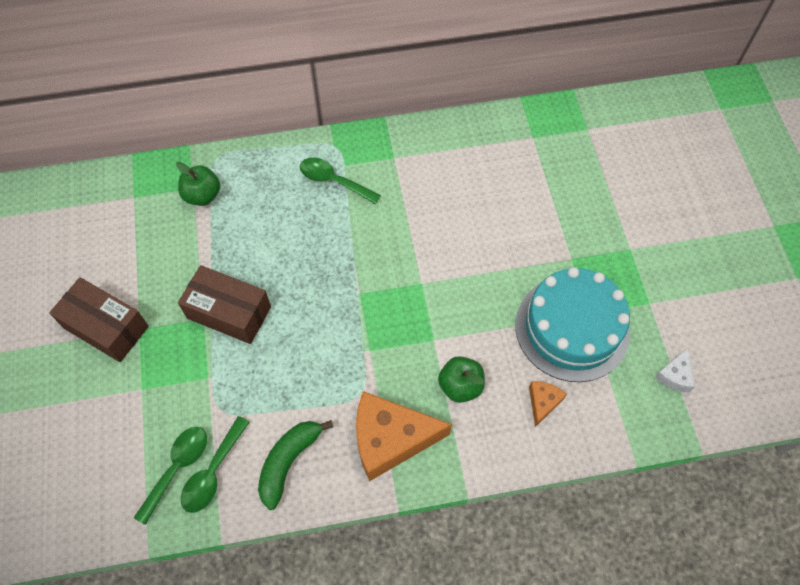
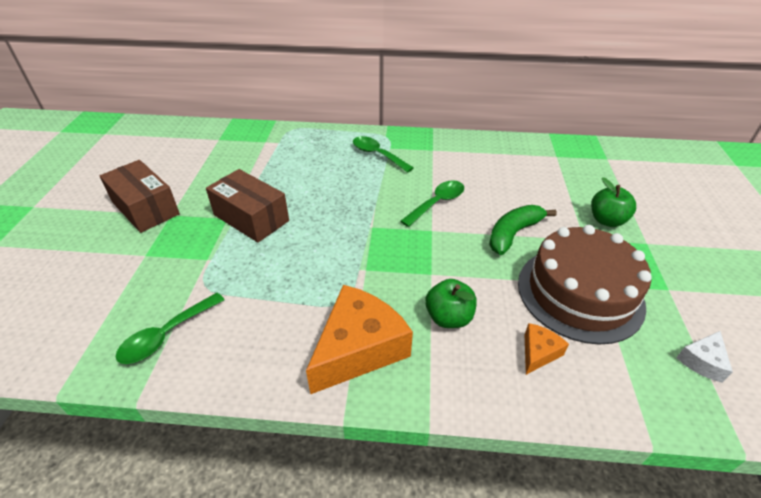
camera: 15 degrees right, 20 degrees down
green spoon [134,427,207,525] -> green spoon moved to [400,180,464,227]
green apple [176,162,220,206] -> green apple moved to [591,177,636,227]
green banana [258,420,333,510] -> green banana moved to [489,205,557,255]
orange cheese [356,391,452,482] -> orange cheese turned 120 degrees clockwise [306,285,413,394]
turquoise cake [515,267,630,382] -> brown cake [518,225,652,344]

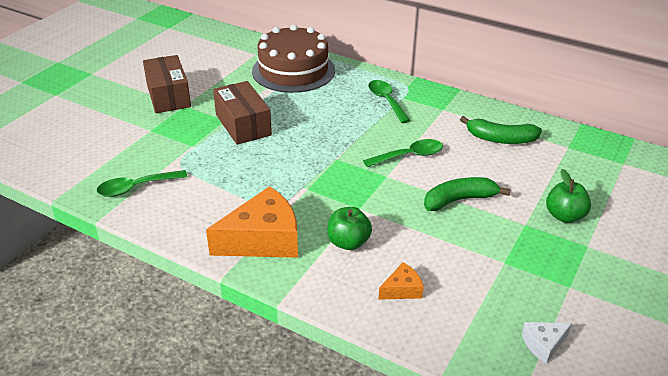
camera: 25 degrees right, 5 degrees down
brown cake [518,225,652,344] -> brown cake moved to [252,24,335,93]
none -> green banana [460,116,542,144]

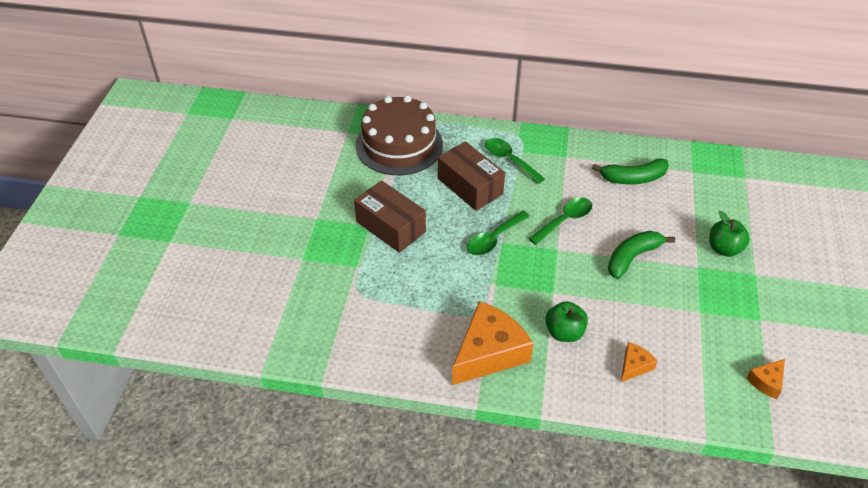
camera: 20 degrees left, 10 degrees up
green spoon [97,170,188,197] -> green spoon moved to [467,211,530,255]
brown box [143,55,191,113] -> brown box moved to [438,141,505,211]
white cheese [522,322,572,364] -> orange cheese [746,359,785,399]

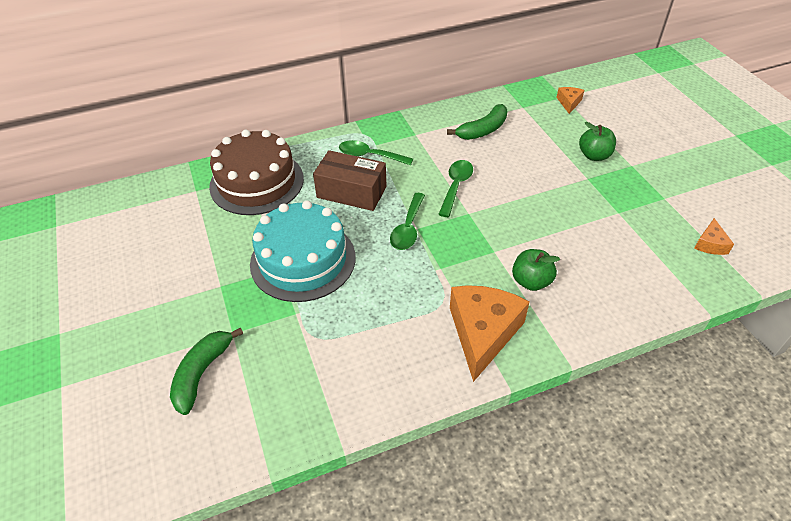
camera: 30 degrees left, 0 degrees up
brown box [354,180,426,253] -> turquoise cake [250,201,356,302]
green banana [608,231,675,279] -> green banana moved to [170,328,243,415]
orange cheese [621,342,657,382] -> orange cheese moved to [556,87,584,114]

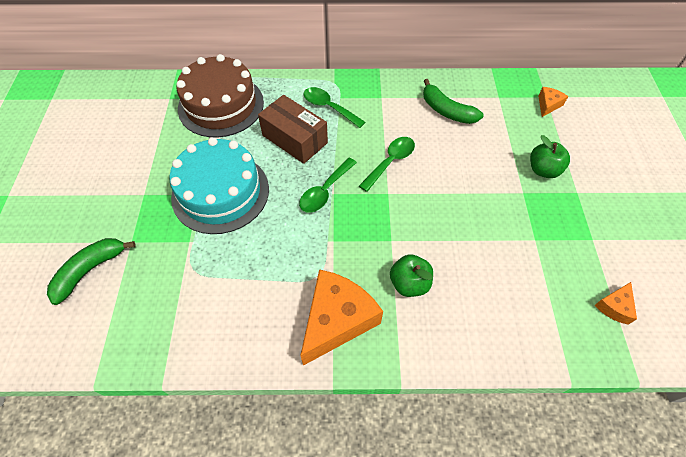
camera: 20 degrees right, 10 degrees up
green banana [447,104,508,140] -> green banana turned 60 degrees clockwise [423,79,484,124]

